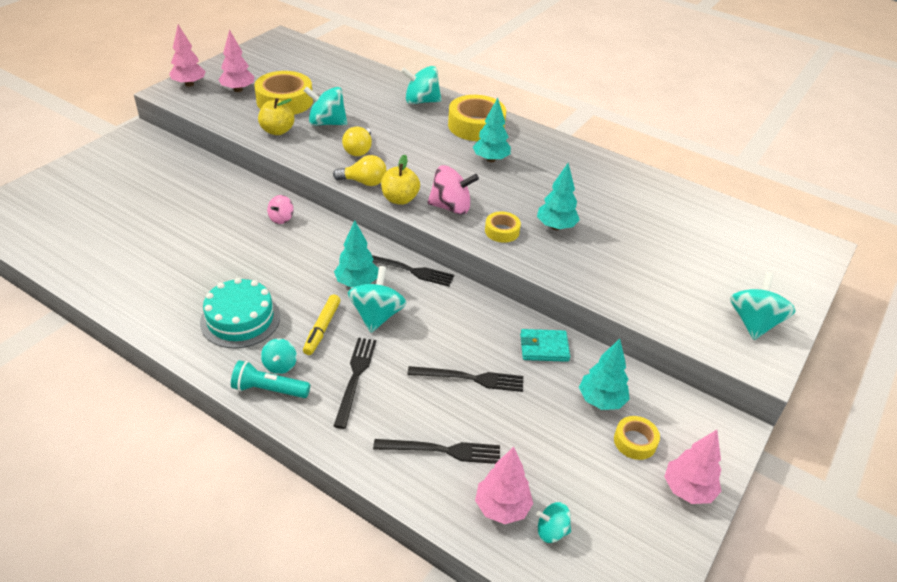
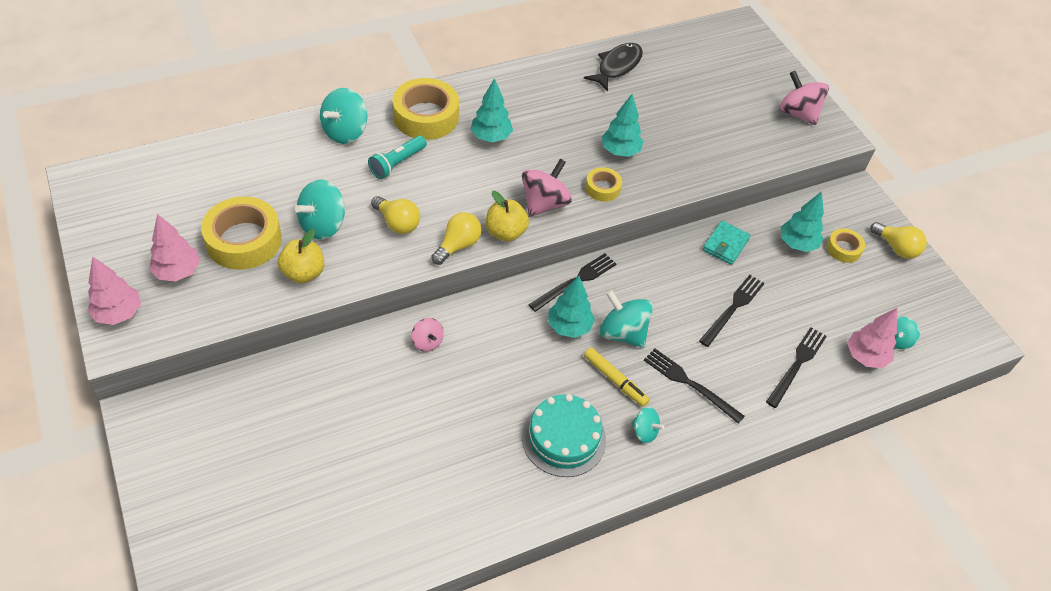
camera: 60 degrees left, 10 degrees up
turquoise flashlight [231,360,310,398] -> turquoise flashlight moved to [368,136,427,179]
pink tree [664,430,721,504] -> yellow light bulb [870,222,927,259]
turquoise spinning top [730,272,796,340] -> pink spinning top [779,71,829,125]
none -> black fish [584,43,643,91]

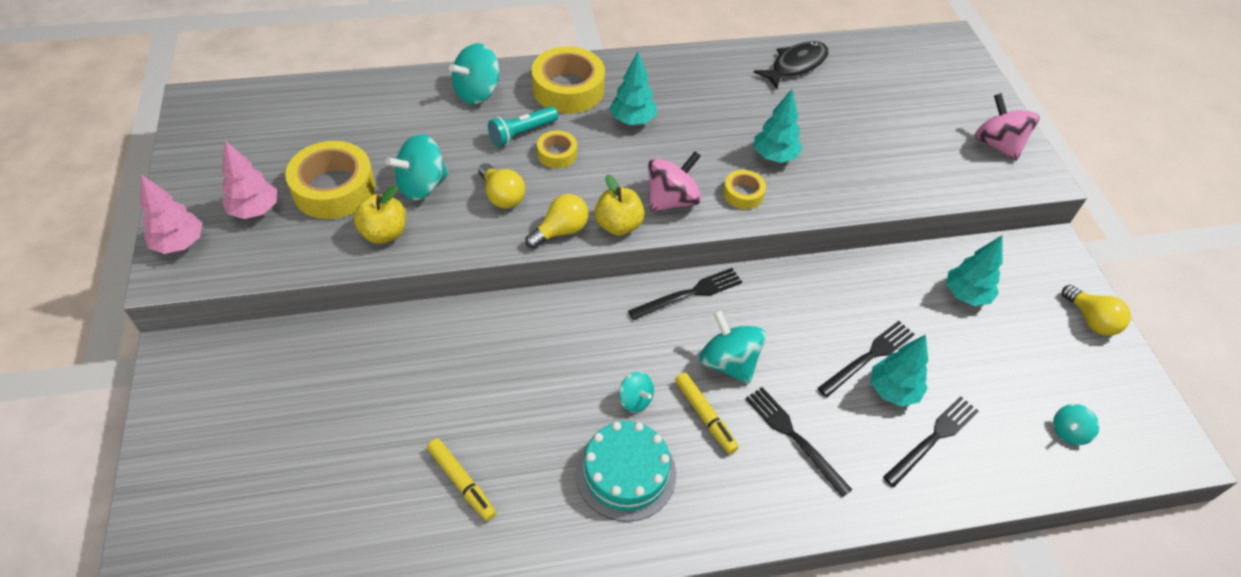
camera: 15 degrees right, 0 degrees up
pink spinning top [411,318,444,352] -> none
turquoise tree [548,276,595,338] -> turquoise tree moved to [871,335,928,406]
turquoise spinning top [631,407,664,443] -> turquoise spinning top moved to [619,372,654,413]
turquoise wallet [703,221,751,265] -> none
yellow tape [827,228,865,263] -> yellow tape moved to [537,130,577,168]
pink tree [847,308,897,368] -> none
none -> yellow marker [427,438,496,521]

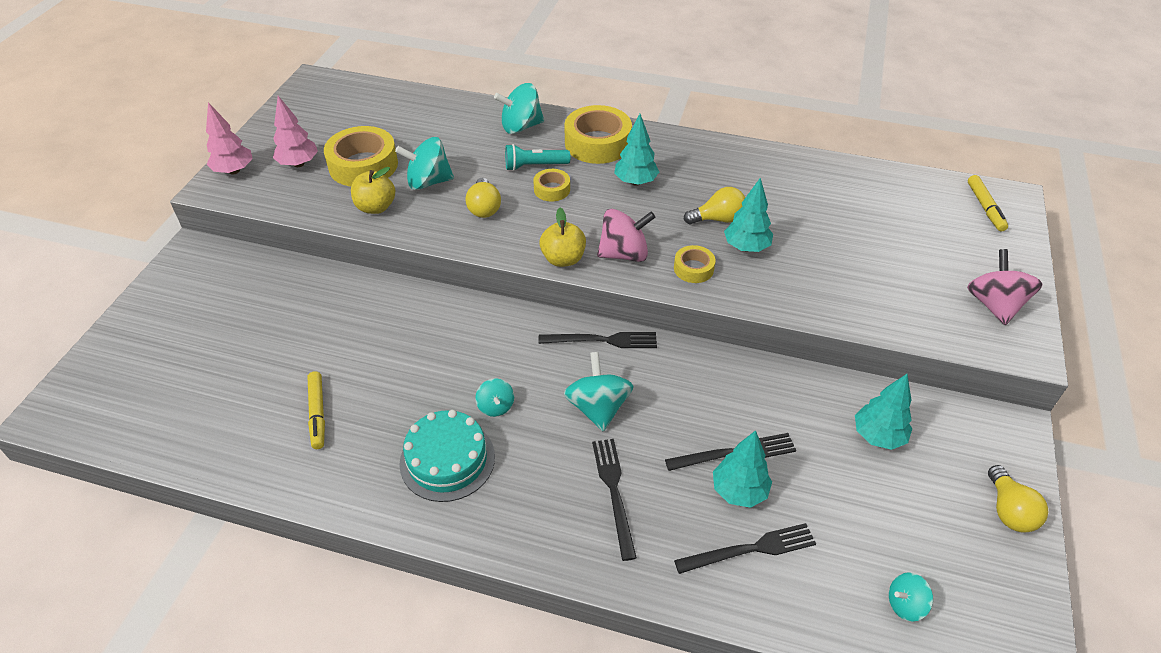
camera: 30 degrees right, 5 degrees down
yellow light bulb [525,194,588,249] -> yellow light bulb moved to [684,187,745,224]
yellow marker [675,372,739,454] -> yellow marker moved to [968,175,1008,232]
black fish [753,41,829,89] -> none

